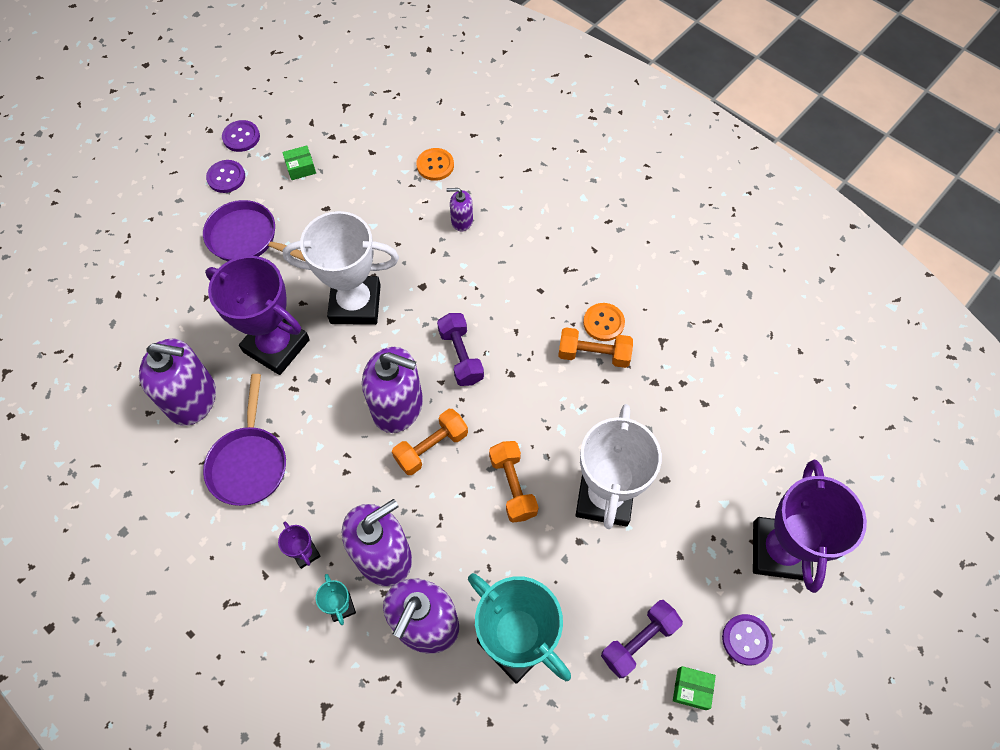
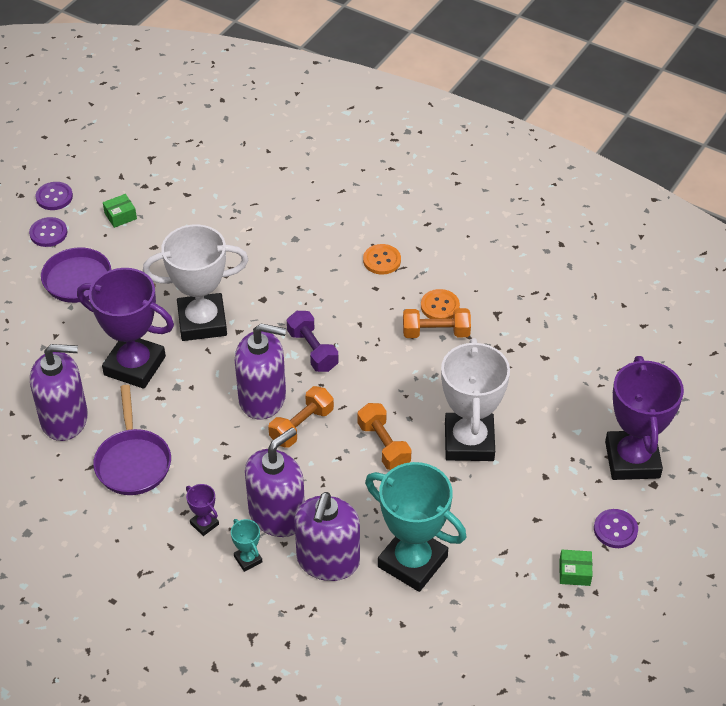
camera: 10 degrees left, 15 degrees down
orange button [416,148,454,181] -> orange button moved to [363,244,401,275]
purple soap dispenser [446,188,473,231] -> none
purple dumbbell [601,600,683,678] -> none

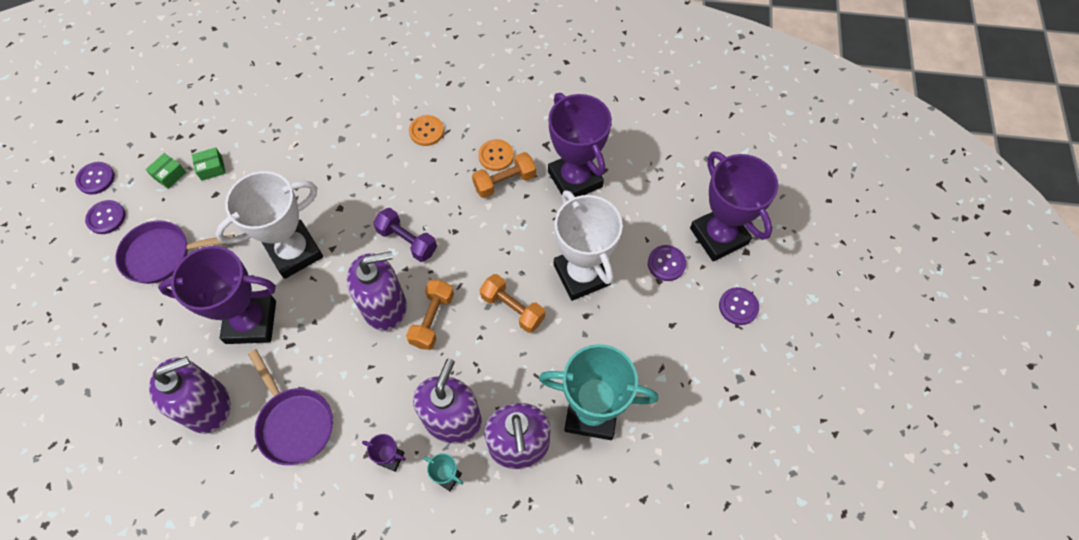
camera: 25 degrees left, 15 degrees up
green box [559,550,592,586] -> green box moved to [192,147,226,181]
none -> purple trophy [548,93,612,197]
none -> purple button [648,245,686,281]

